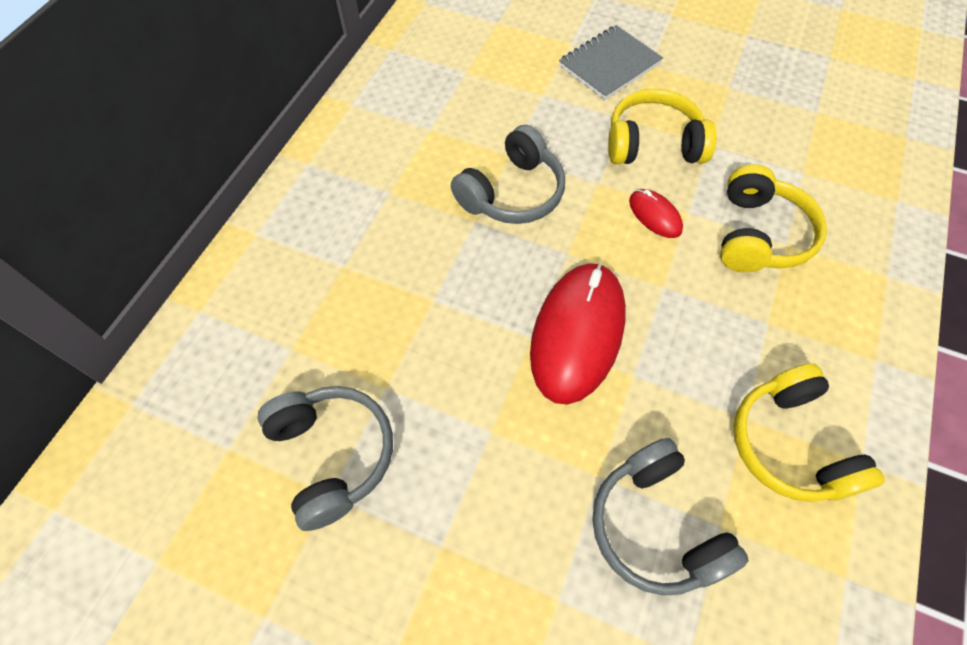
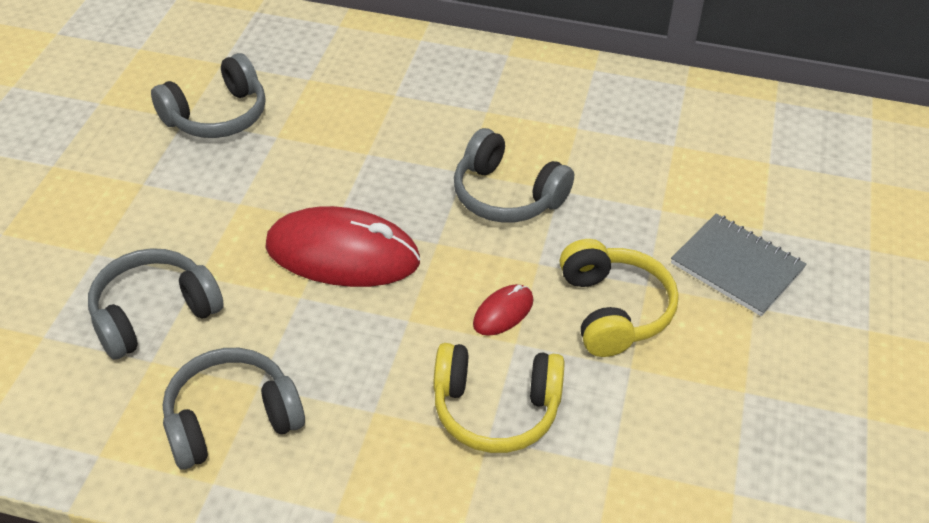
camera: 80 degrees right, 15 degrees down
yellow headphones [733,364,885,502] -> grey headphones [163,348,305,470]

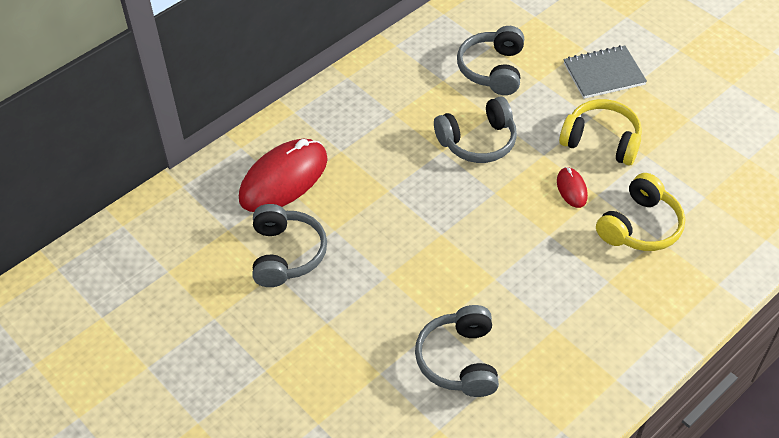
camera: 55 degrees left, 5 degrees up
grey headphones [163,348,305,470] -> grey headphones moved to [457,26,524,95]
red mouse [265,206,421,287] -> red mouse moved to [239,139,328,212]

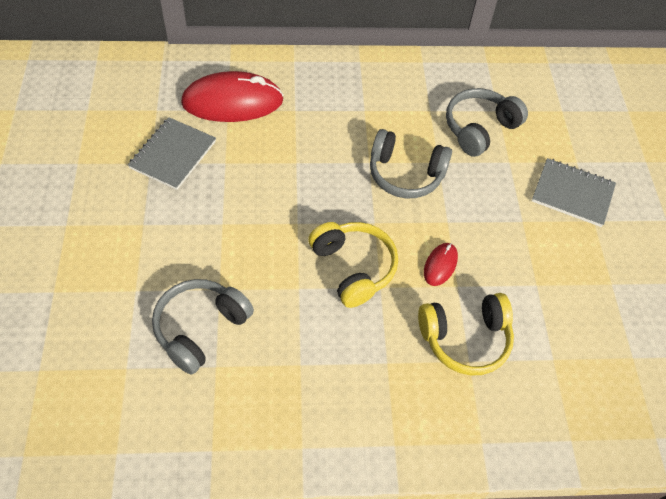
camera: 35 degrees right, 5 degrees up
grey headphones [252,204,327,287] -> grey notebook [128,117,216,190]
yellow headphones [559,99,642,166] -> yellow headphones moved to [308,222,398,308]

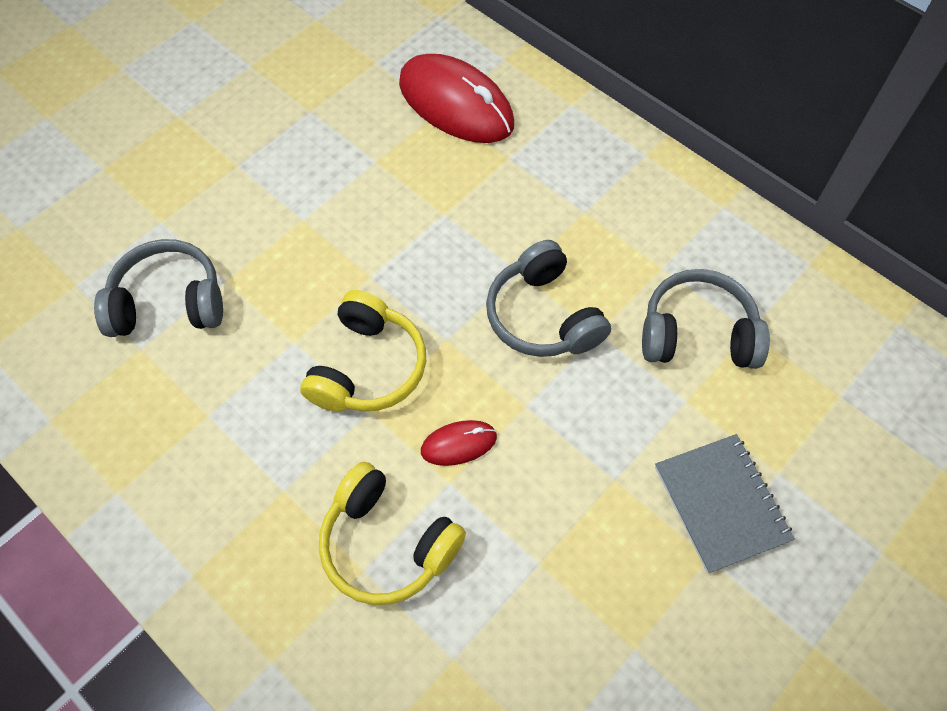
camera: 50 degrees right, 5 degrees up
grey notebook [128,117,216,190] -> none

